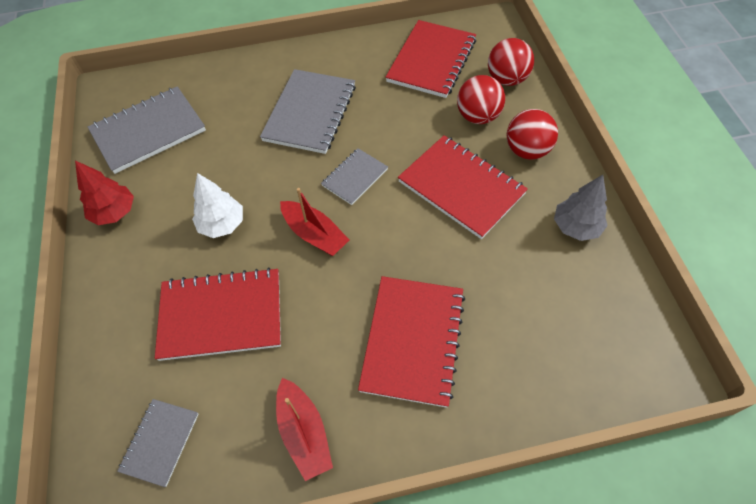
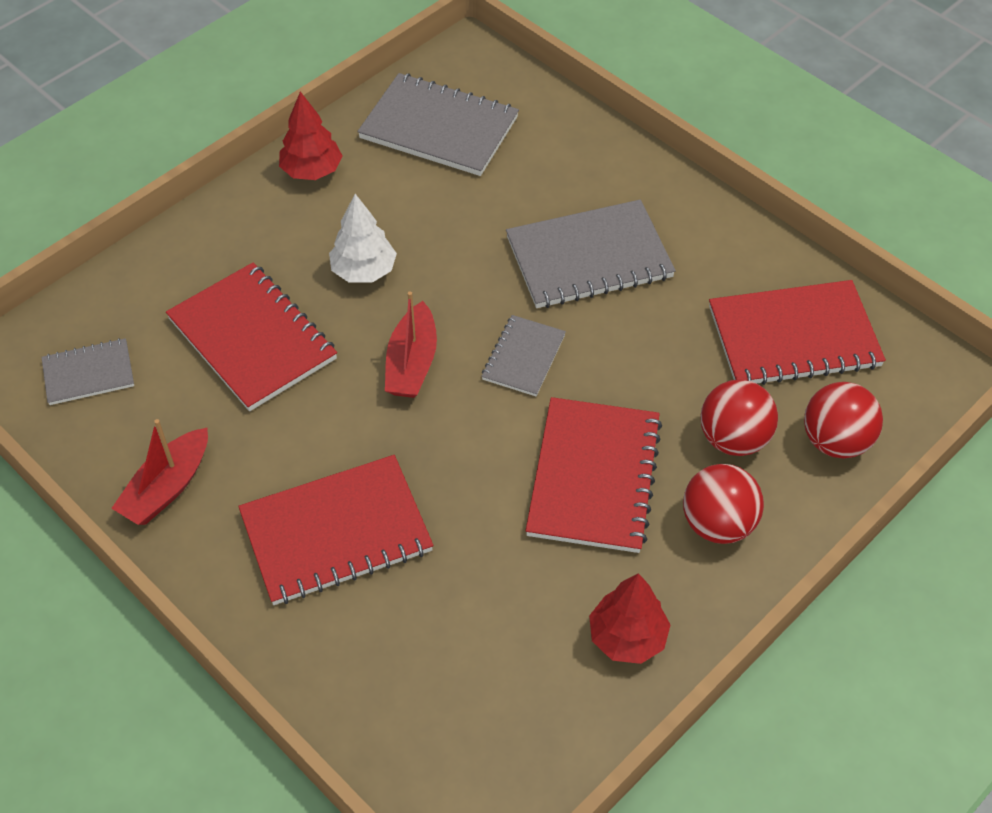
camera: 55 degrees right, 5 degrees down
grey notebook [321,148,388,205] -> grey notebook turned 75 degrees counterclockwise [481,315,566,396]
grey tree [554,175,608,241] -> red tree [589,573,671,664]

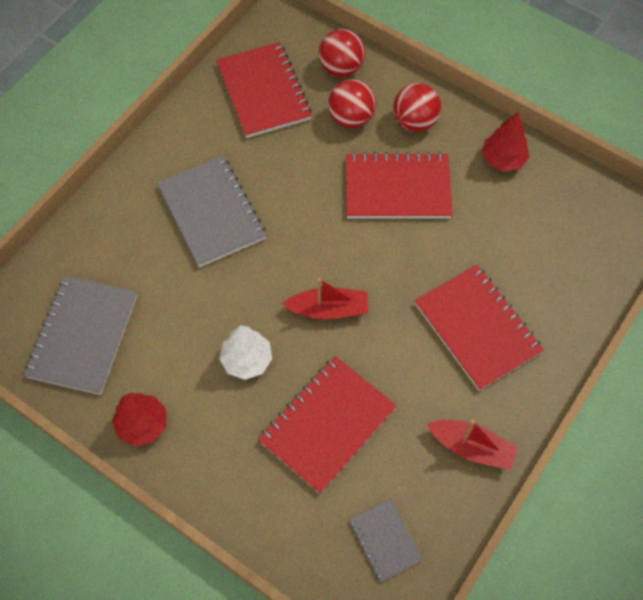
camera: 100 degrees left, 10 degrees up
grey notebook [481,315,566,396] -> none

